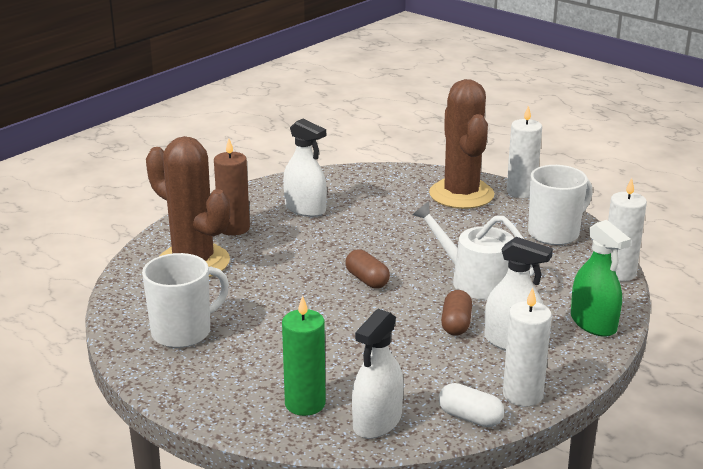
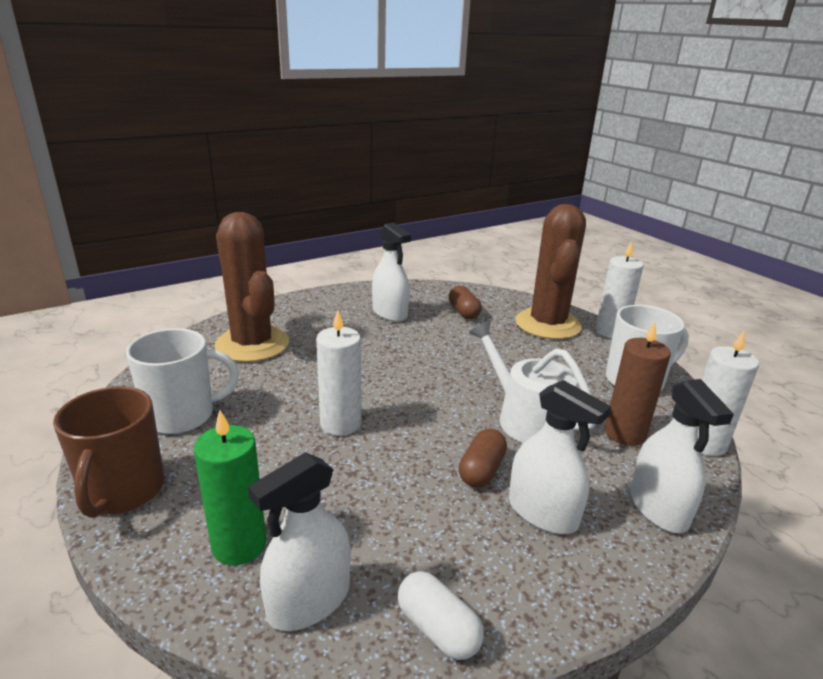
camera: 15 degrees right, 0 degrees up
brown candle [214,139,250,236] -> brown candle moved to [605,321,671,446]
brown capsule [345,249,390,289] -> brown capsule moved to [449,286,482,319]
white candle [503,288,552,406] -> white candle moved to [316,310,361,436]
green spray bottle [571,220,631,337] -> white spray bottle [630,379,734,533]
none -> brown mug [53,386,164,518]

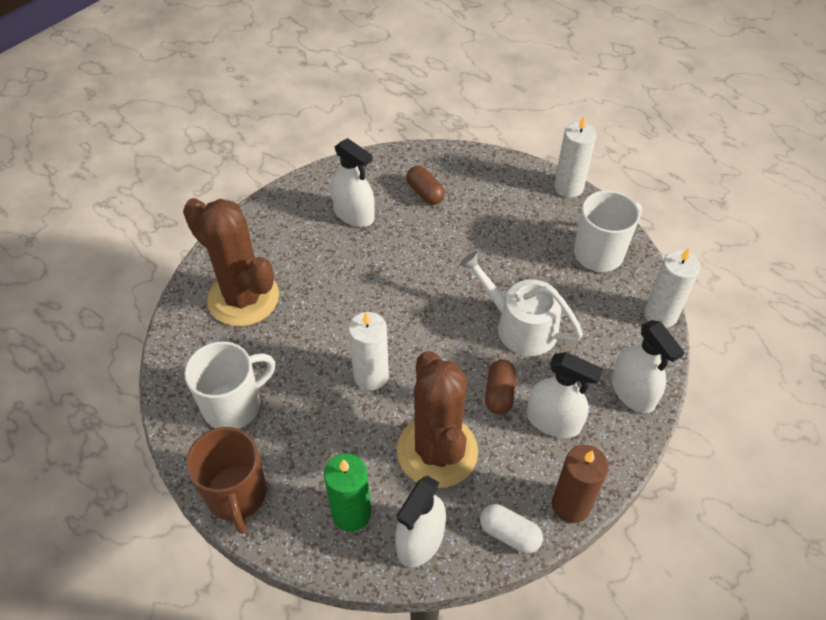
camera: 15 degrees left, 25 degrees up
brown cactus [515,204,586,339] -> brown cactus moved to [397,351,478,488]
brown candle [605,321,671,446] -> brown candle moved to [552,445,609,523]

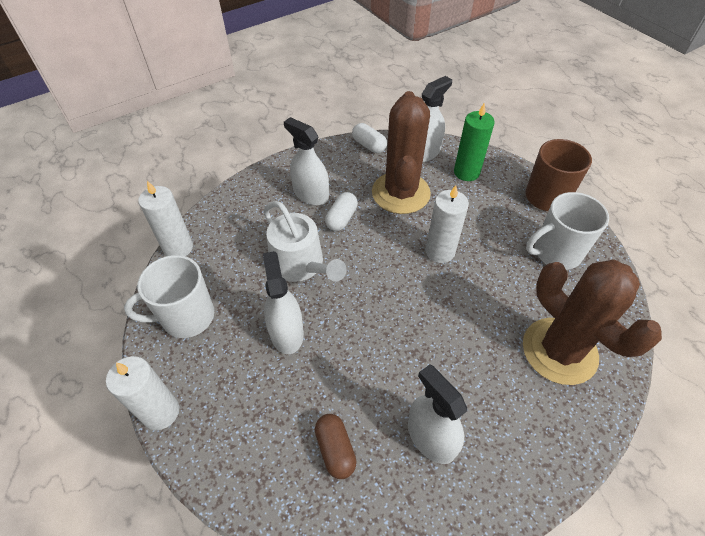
camera: 165 degrees left, 0 degrees up
brown capsule [485,359,516,414] -> white capsule [325,192,358,231]
brown candle [552,445,609,523] -> none
white spray bottle [612,320,684,413] -> white spray bottle moved to [263,251,304,354]

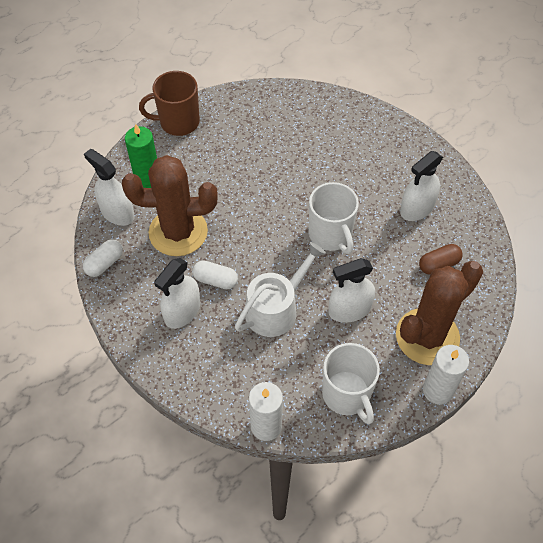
camera: 95 degrees left, 5 degrees up
white candle [426,185,469,263] -> none
brown cactus [523,259,662,385] -> brown cactus moved to [396,261,483,365]
white mug [526,192,609,270] -> white mug moved to [309,182,359,254]

